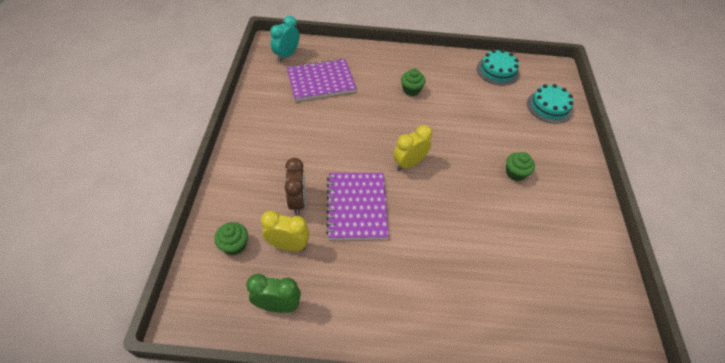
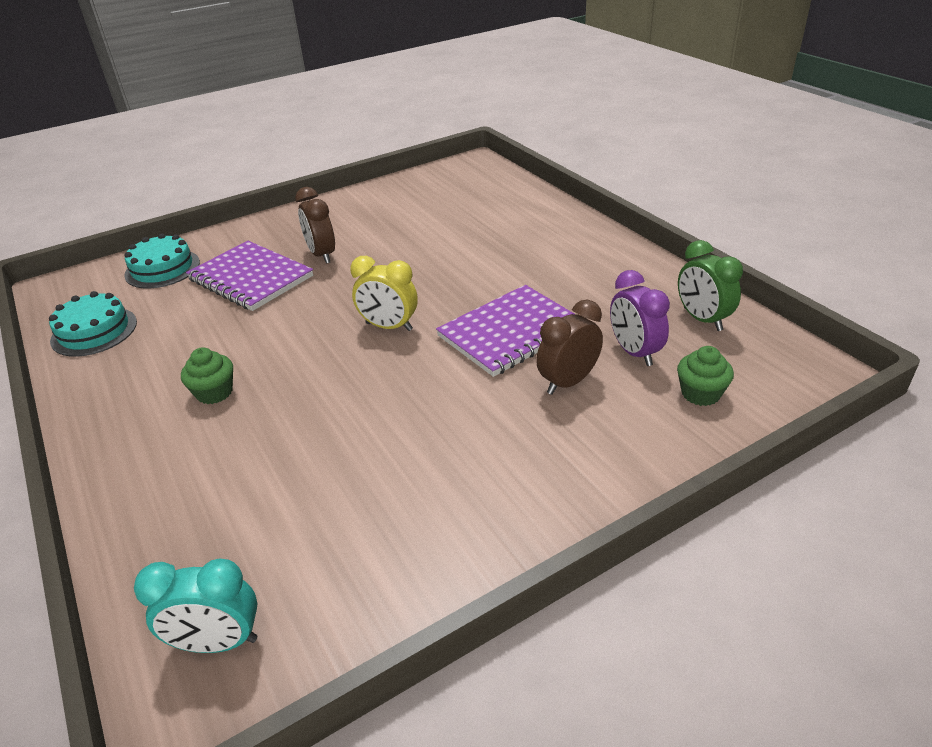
camera: 120 degrees left, 15 degrees down
yellow clock [261,211,309,251] -> purple clock [610,270,670,366]
purple notebook [286,58,357,101] -> purple notebook moved to [186,241,313,311]
green cupcake [506,152,535,181] -> brown clock [295,187,335,264]

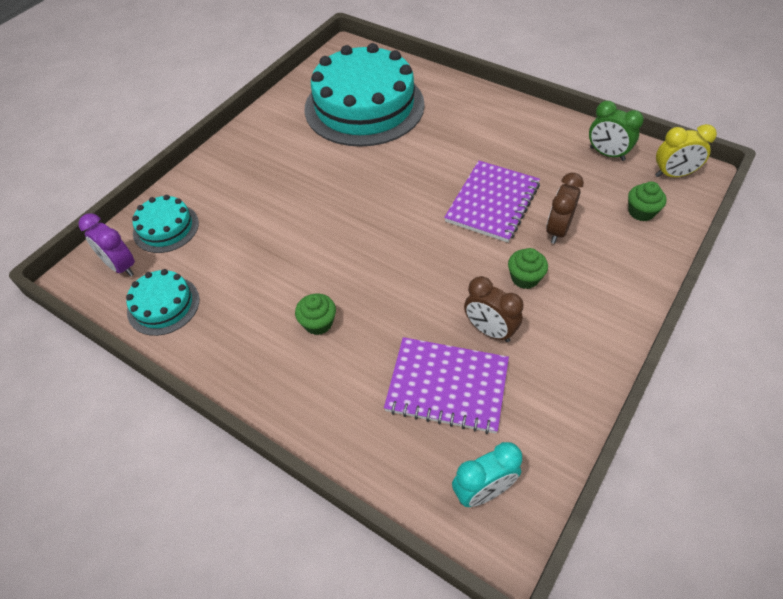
camera: 25 degrees left, 15 degrees up
purple notebook [186,241,313,311] -> purple notebook moved to [384,337,509,434]
brown clock [295,187,335,264] -> brown clock moved to [464,276,523,342]
yellow clock [350,256,418,331] -> yellow clock moved to [655,124,717,177]
purple clock [610,270,670,366] -> purple clock moved to [79,213,135,277]
none -> turquoise cake [304,43,425,147]
none -> green cupcake [508,248,548,289]

